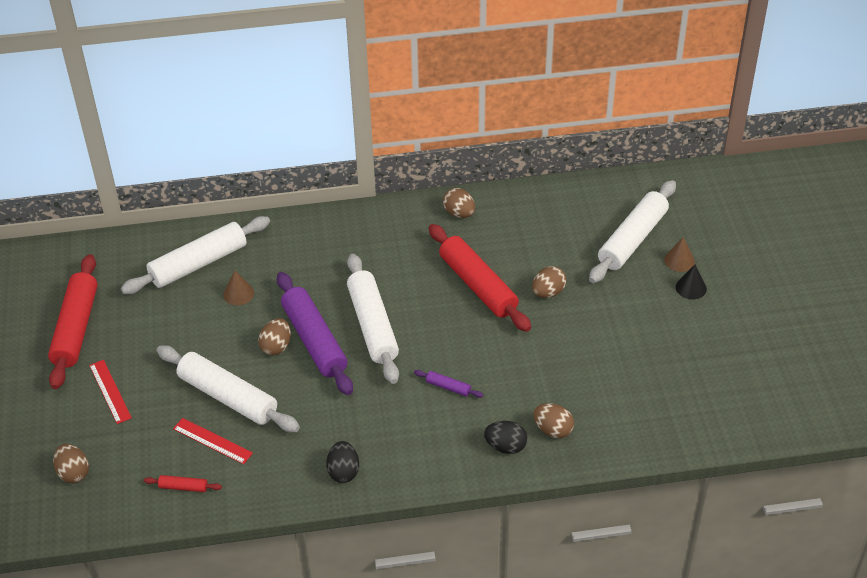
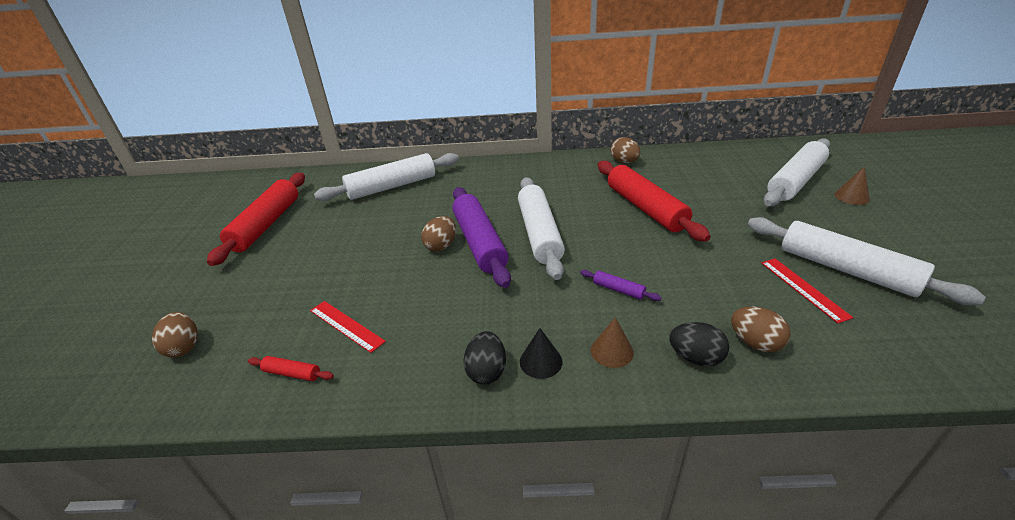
camera: 10 degrees right, 10 degrees down
red ruler [89,360,132,424] -> red ruler moved to [761,258,853,323]
white rolling pin [157,345,300,432] -> white rolling pin moved to [748,217,986,305]
brown cone [223,271,254,305] -> brown cone moved to [591,317,634,368]
brown egg [532,266,566,298] -> none
black cone [676,265,707,299] -> black cone moved to [520,328,563,379]

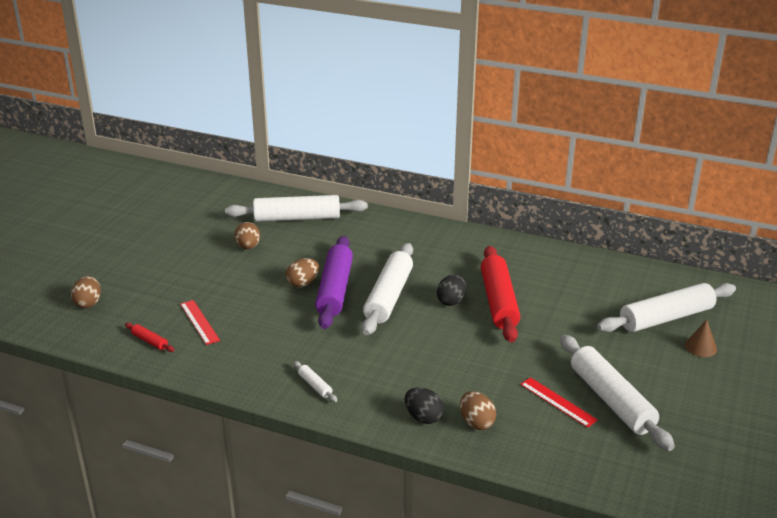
camera: 20 degrees right, 5 degrees down
red rolling pin [207,173,305,266] -> none
black egg [463,331,506,384] -> black egg moved to [437,274,466,306]
black cone [520,328,563,379] -> white rolling pin [294,361,337,402]
purple rolling pin [580,270,662,301] -> none
brown cone [591,317,634,368] -> none
brown egg [610,137,640,163] -> brown egg moved to [234,222,260,249]
red ruler [761,258,853,323] -> red ruler turned 45 degrees counterclockwise [520,377,598,428]

